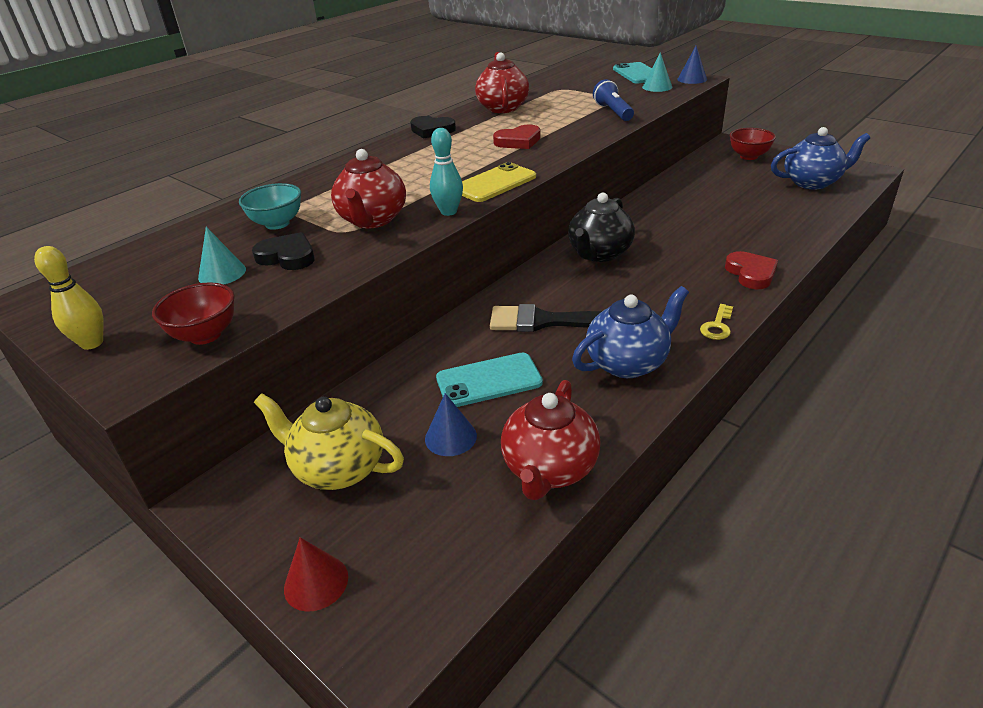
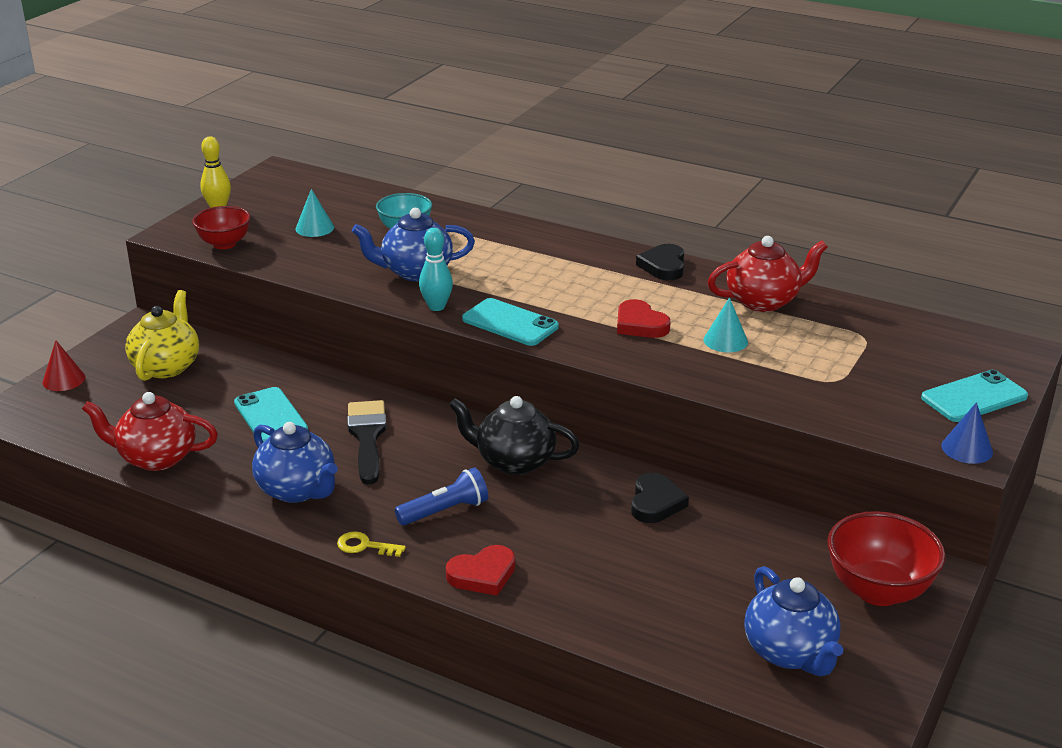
camera: 75 degrees right, 5 degrees down
black heart [252,232,315,270] -> black heart moved to [631,473,689,523]
red teapot [331,149,406,228] -> blue teapot [352,208,475,281]
blue cone [425,393,477,456] -> none
yellow phone [462,162,536,202] -> turquoise phone [462,298,559,346]
blue flashlight [593,79,634,121] -> blue flashlight moved to [395,467,488,526]
turquoise cone [642,52,672,92] -> turquoise cone moved to [704,297,748,352]
red bowl [730,128,776,160] -> red bowl [827,511,945,606], size x1.53

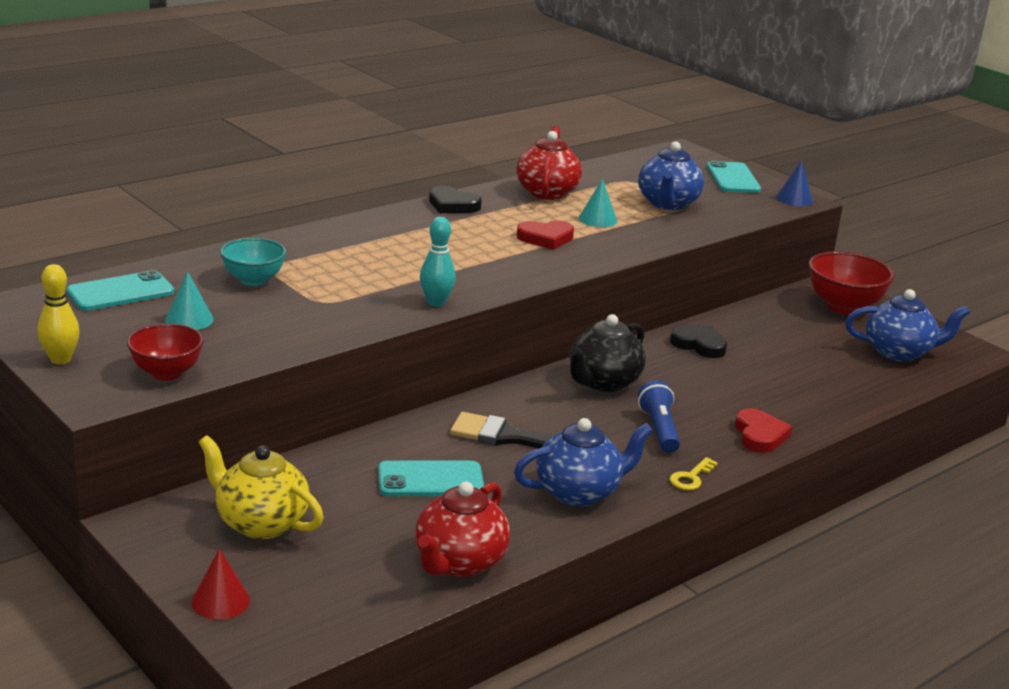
camera: 70 degrees left, 5 degrees down
blue teapot [352,208,475,281] -> blue teapot moved to [638,141,704,210]
turquoise phone [462,298,559,346] -> turquoise phone moved to [67,270,174,311]

